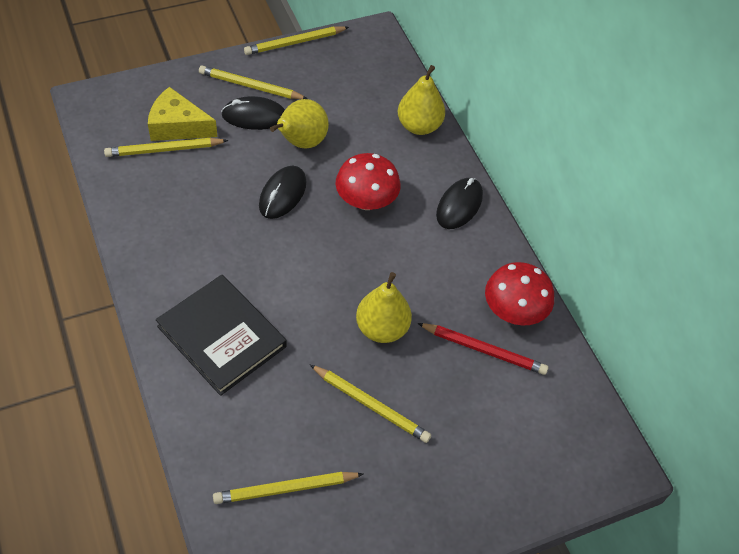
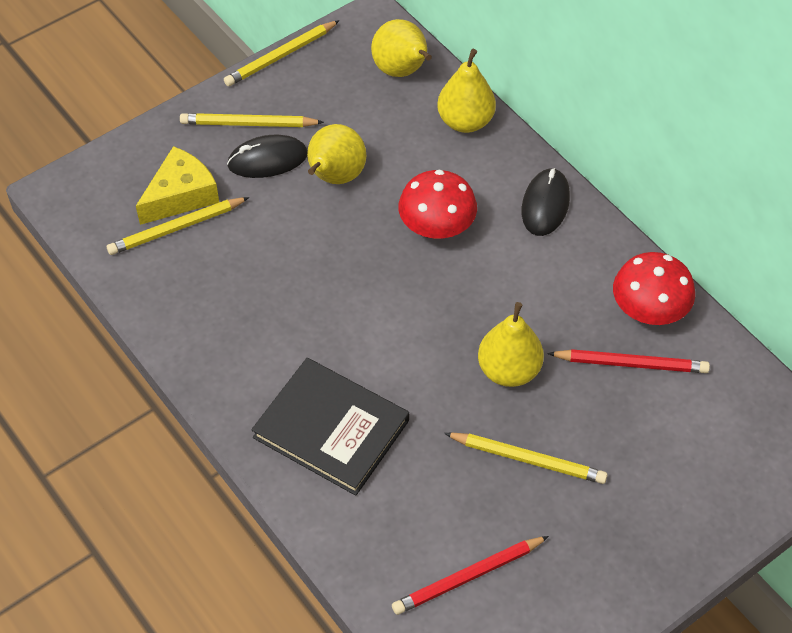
camera: 10 degrees left, 0 degrees up
yellow cheese [148,87,218,141] -> yellow cheese turned 135 degrees clockwise [136,146,219,225]
yellow pencil [213,472,363,504] -> red pencil [392,536,549,615]
black mouse [259,166,306,219] -> none
none -> yellow pear [371,19,432,77]

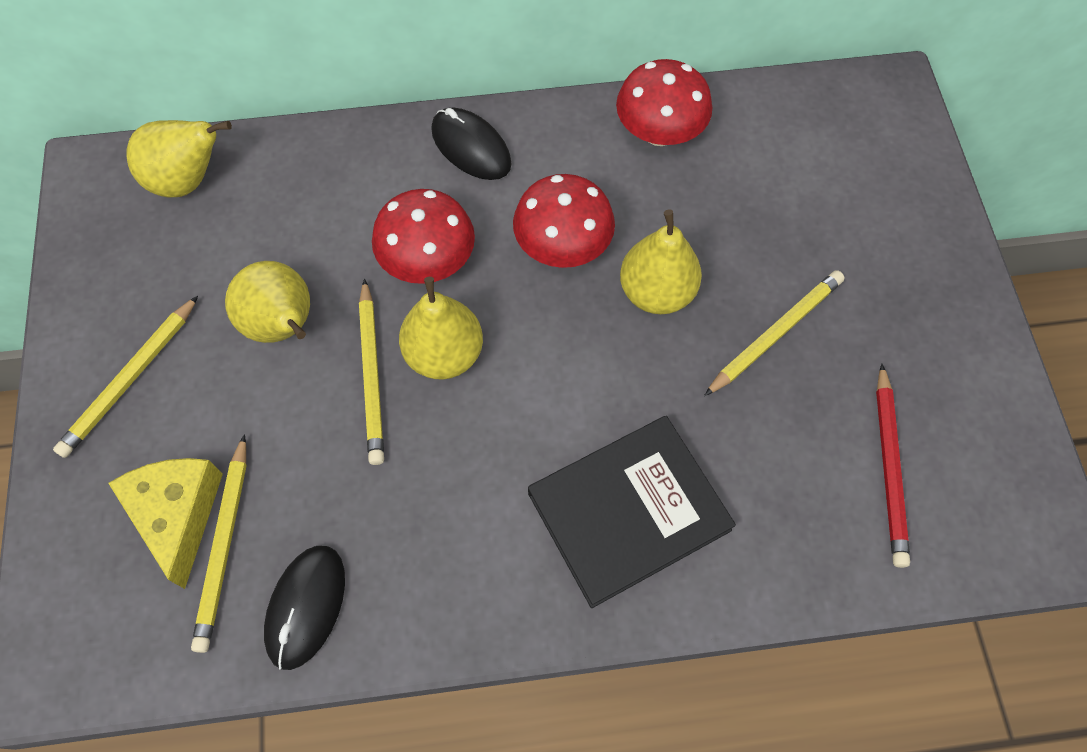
camera: 60 degrees left, 10 degrees up
yellow pencil [224,20,340,86] -> yellow pencil moved to [359,279,384,465]
black mouse [227,135,308,178] -> black mouse moved to [264,546,345,670]
yellow pear [437,49,496,133] -> yellow pear moved to [399,277,483,379]
red pencil [547,349,710,373] -> none
none -> red mushroom [513,174,615,268]

